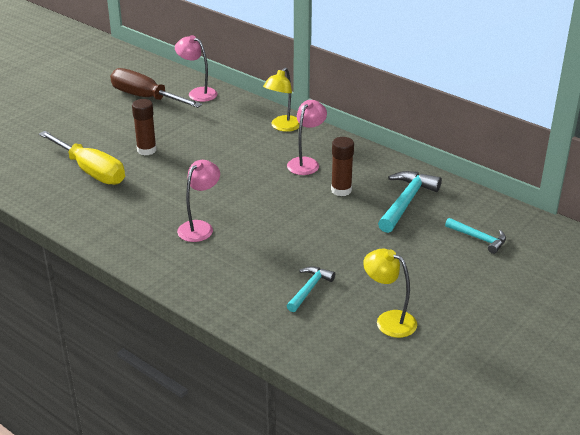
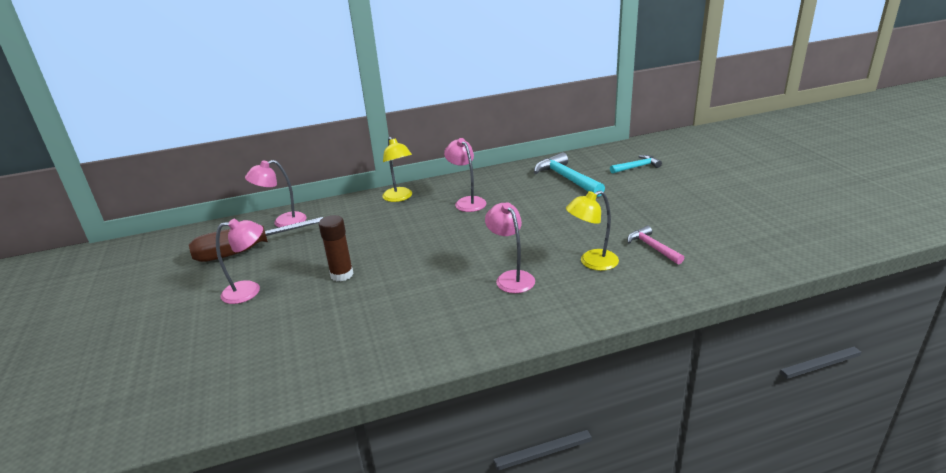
camera: 55 degrees left, 5 degrees down
yellow screwdriver [39,131,125,185] -> none
turquoise hammer [287,266,335,312] -> pink hammer [627,226,684,265]
brown glue stick [331,137,354,196] -> none
yellow lamp [363,249,417,338] -> yellow lamp moved to [566,191,619,271]
none -> pink lamp [216,219,263,304]

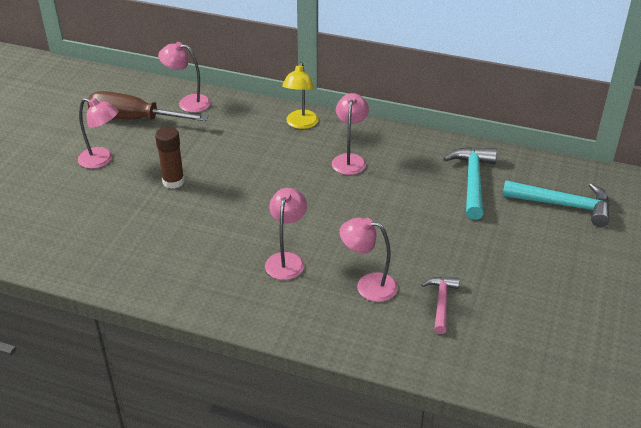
camera: 35 degrees right, 10 degrees up
yellow lamp [566,191,619,271] -> pink lamp [339,218,398,302]
turquoise hammer [610,155,662,174] -> turquoise hammer [502,180,610,227], size x1.65

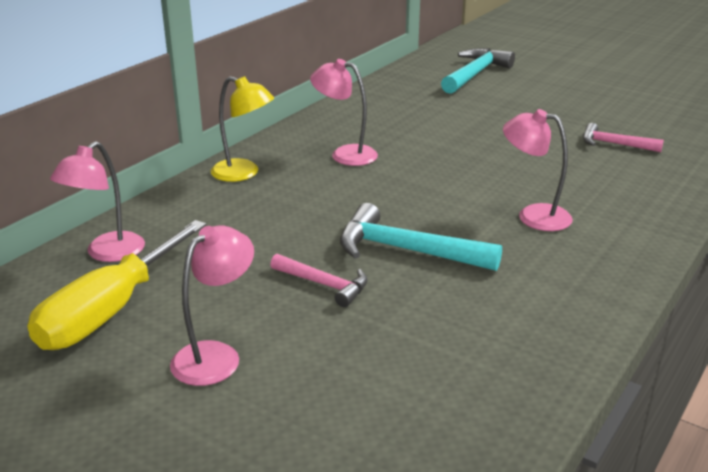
camera: 75 degrees left, 10 degrees down
brown screwdriver [87,91,208,121] -> yellow screwdriver [27,220,206,350]
brown glue stick [155,127,185,189] -> pink hammer [270,254,368,307]
pink lamp [339,218,398,302] -> none
turquoise hammer [443,147,497,220] -> turquoise hammer moved to [340,203,502,271]

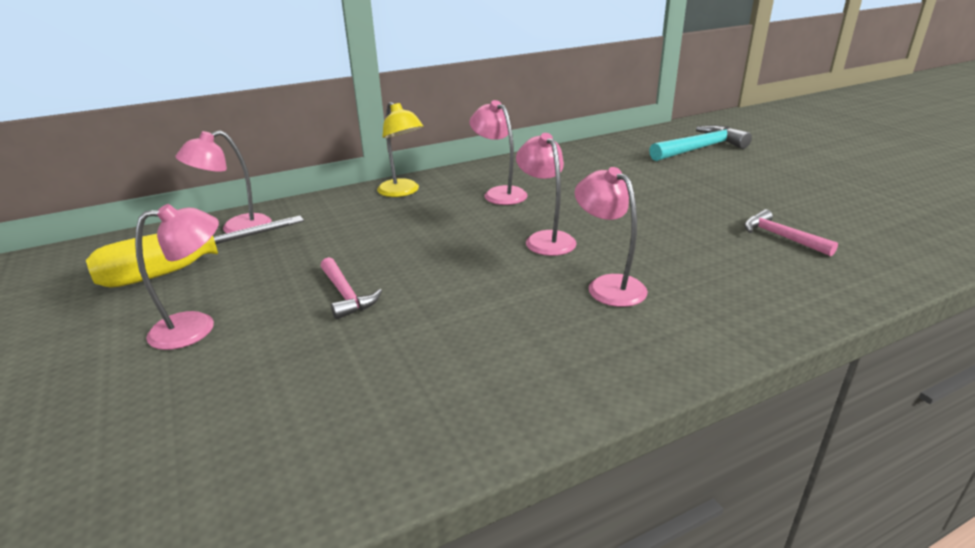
camera: 30 degrees right, 0 degrees up
turquoise hammer [340,203,502,271] -> none
none -> pink lamp [516,133,577,256]

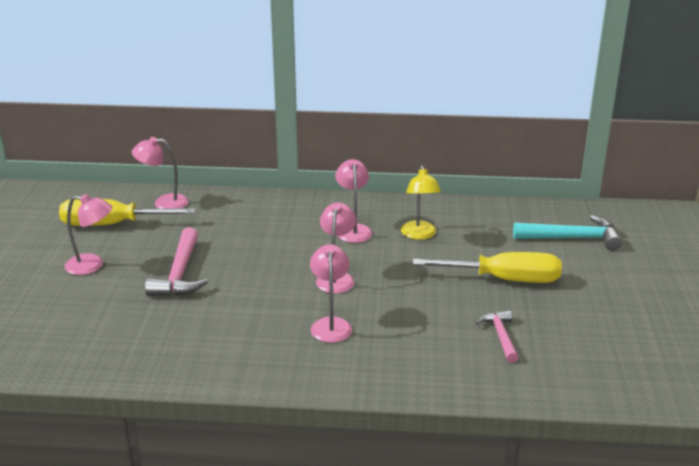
camera: 30 degrees right, 0 degrees up
pink hammer [321,257,382,319] -> pink hammer [145,227,208,296], size x1.65
yellow lamp [377,102,424,197] -> yellow lamp moved to [401,165,441,240]
none -> yellow screwdriver [413,252,562,283]

